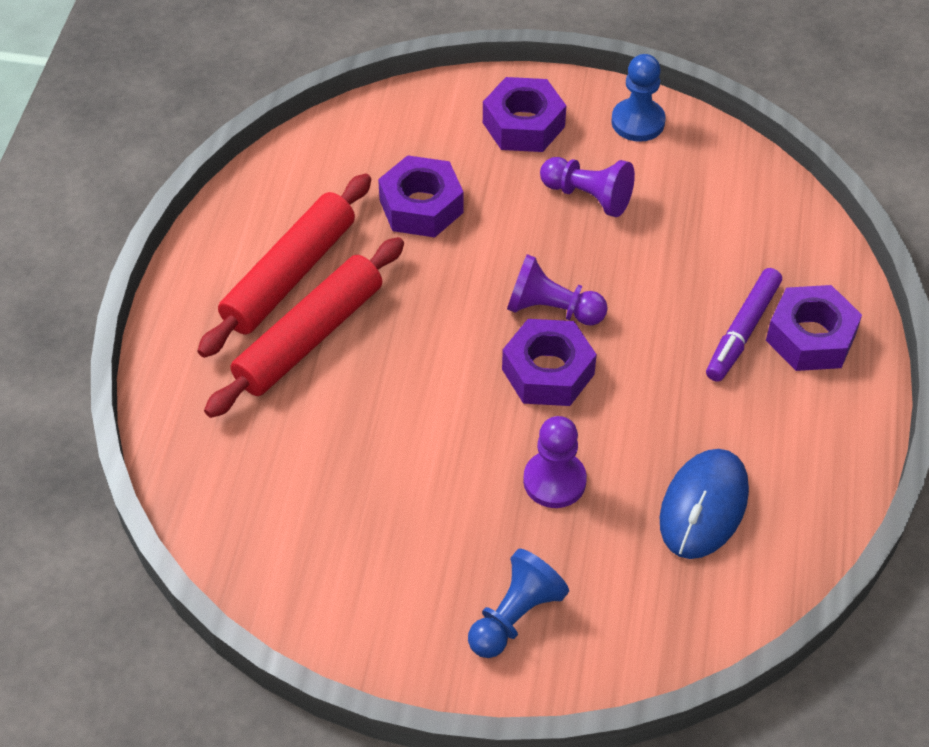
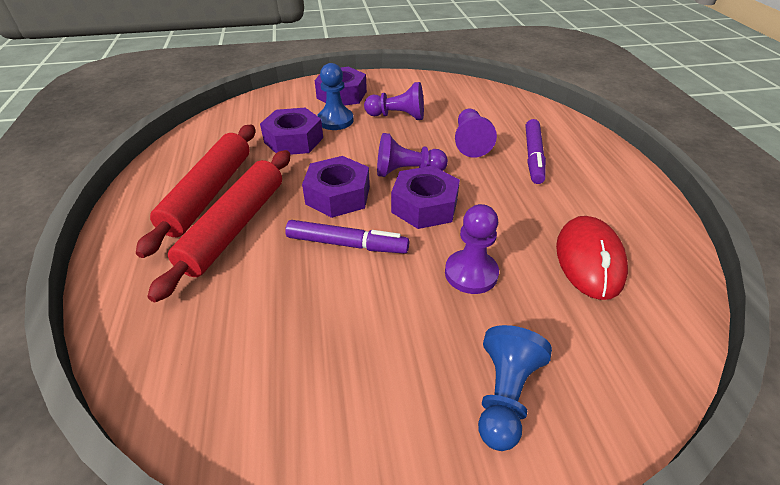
camera: 20 degrees left, 10 degrees down
blue pawn [611,54,666,142] -> blue pawn moved to [317,63,354,130]
blue mouse [660,449,749,559] -> red mouse [556,216,628,300]
purple nut [766,285,862,371] -> purple nut moved to [302,156,370,218]
none -> purple marker [285,220,410,254]
none -> purple pawn [455,109,497,158]

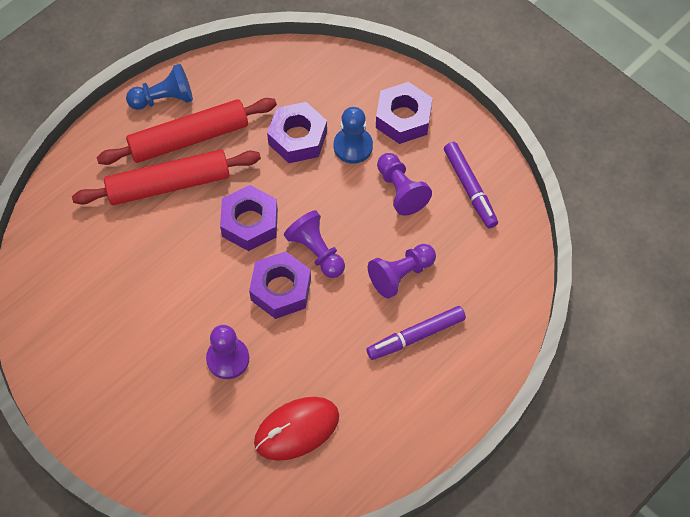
camera: 55 degrees right, 20 degrees up
purple marker [285,220,410,254] -> purple marker moved to [444,142,498,228]
blue pawn [478,325,552,451] -> blue pawn moved to [126,64,193,110]

